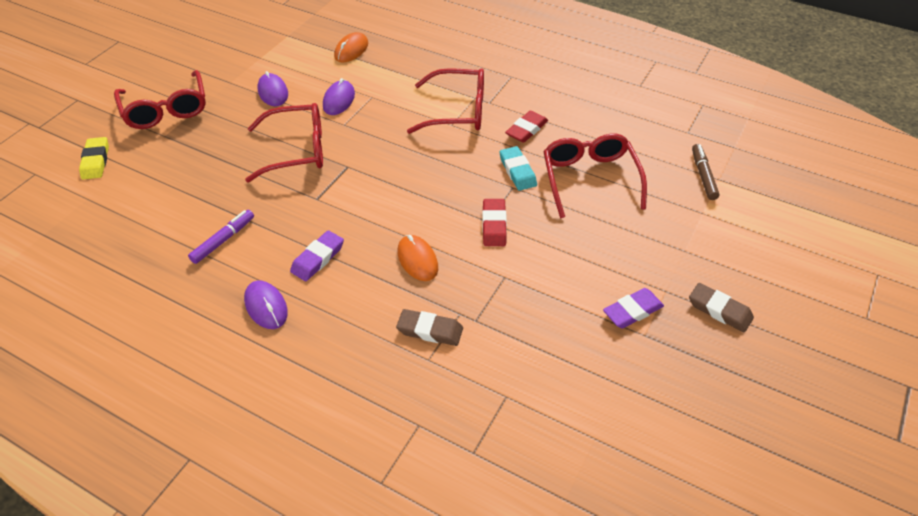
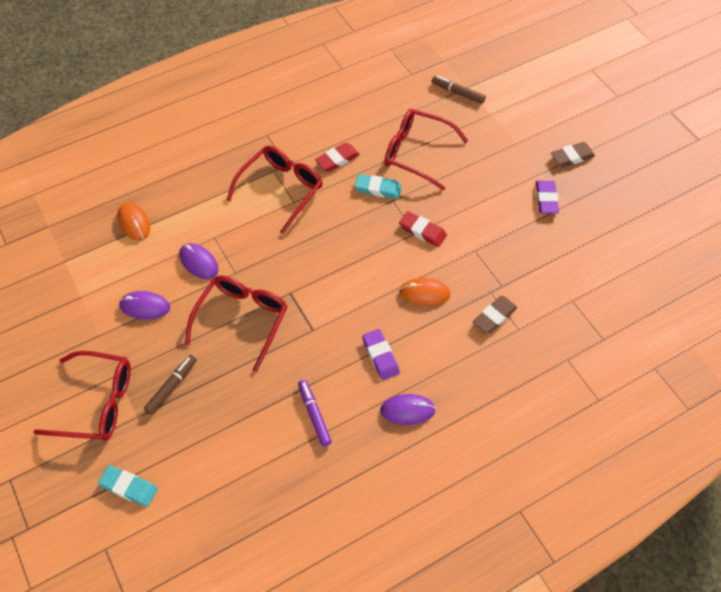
camera: 60 degrees left, 10 degrees up
yellow eraser [79,137,109,179] -> turquoise eraser [98,465,158,507]
red eraser [505,111,548,143] -> red eraser turned 75 degrees clockwise [315,143,360,172]
none -> brown marker [144,355,197,415]

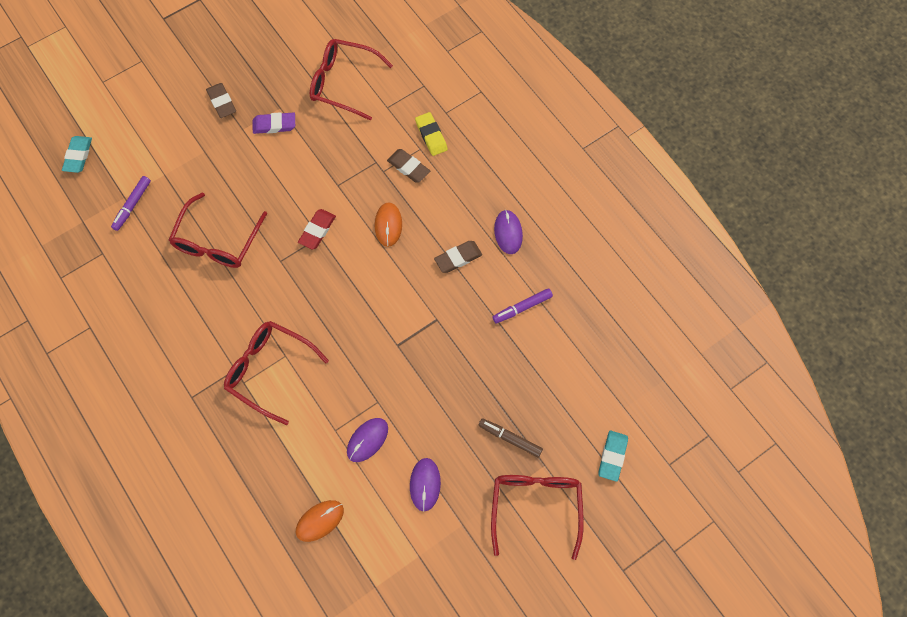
camera: 95 degrees left, 10 degrees up
red glasses [185,275,288,372] -> red glasses moved to [310,39,393,121]
red eraser [315,143,360,172] -> none
turquoise eraser [355,174,402,199] -> turquoise eraser moved to [62,136,92,173]
purple eraser [362,329,400,380] -> brown eraser [434,241,482,273]
brown marker [432,76,486,104] -> purple marker [111,176,151,231]
none -> yellow eraser [415,112,448,156]

